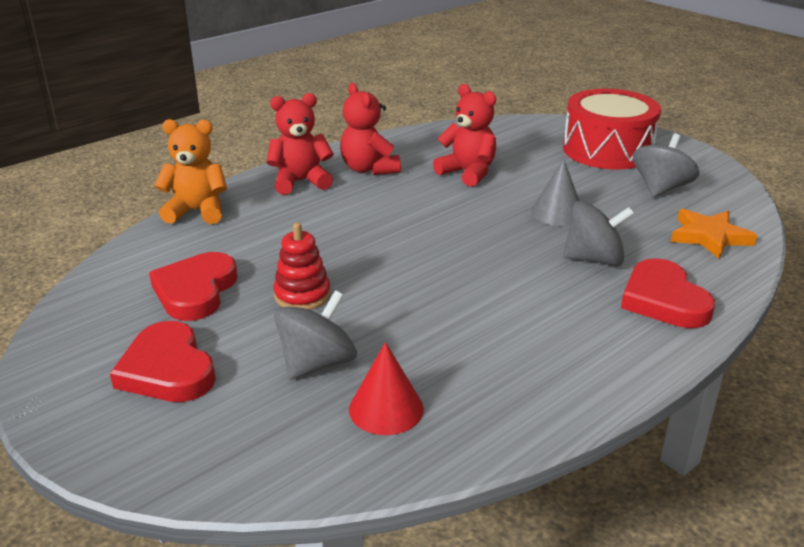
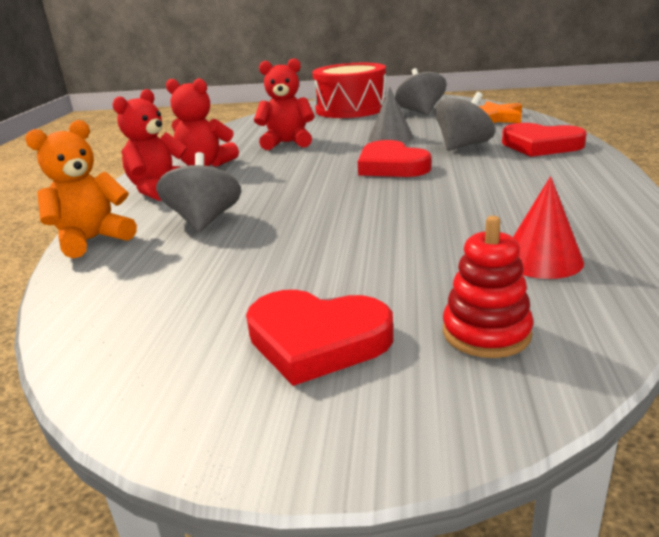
camera: 40 degrees left, 5 degrees down
red heart [149,252,238,321] -> red heart moved to [358,140,431,177]
red stacking toy [273,222,331,310] -> red stacking toy moved to [443,216,533,358]
grey spinning top [274,290,357,380] -> grey spinning top moved to [156,152,241,232]

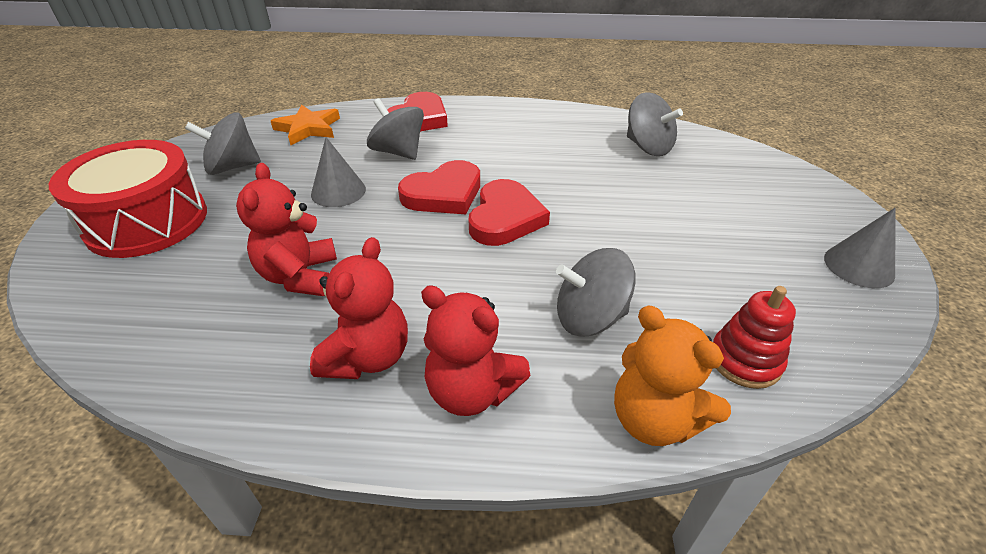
camera: 95 degrees left, 15 degrees up
red heart [246,290,393,386] -> red heart moved to [469,179,550,246]
red stacking toy [443,216,533,358] -> red stacking toy moved to [713,286,796,389]
red cone [513,176,584,279] -> grey spinning top [627,92,683,156]
none -> grey cone [824,208,895,288]

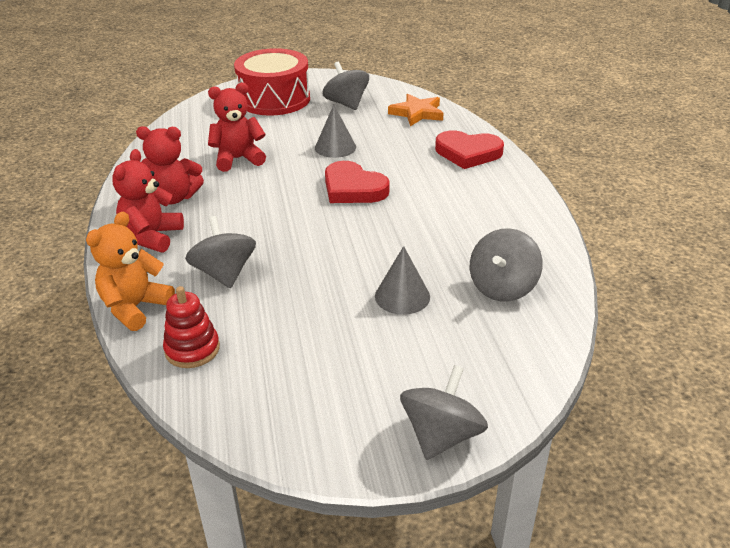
camera: 75 degrees right, 5 degrees down
grey spinning top [367,98,424,160] -> grey spinning top moved to [400,365,488,460]
red heart [469,179,550,246] -> none
grey cone [824,208,895,288] -> grey cone moved to [375,246,430,315]

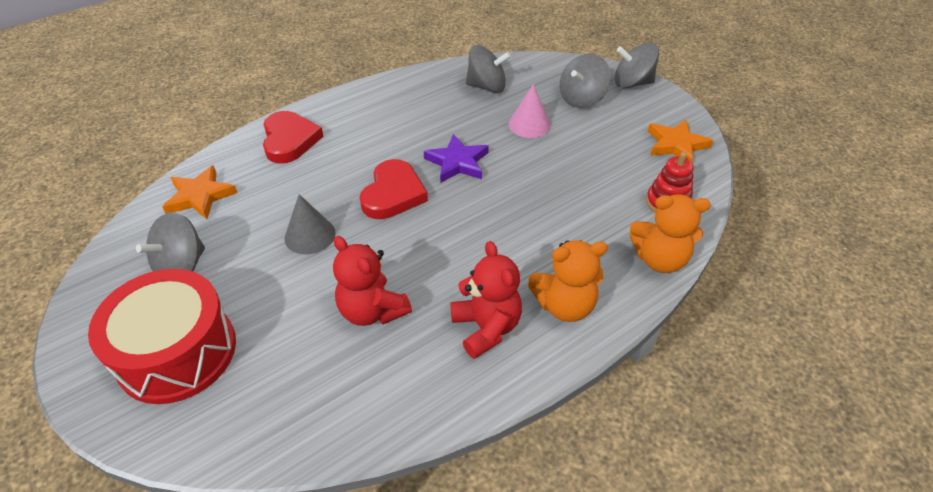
camera: 115 degrees left, 10 degrees up
red teddy bear [112,149,184,253] -> orange teddy bear [528,240,608,322]
grey spinning top [185,216,256,288] -> grey spinning top moved to [560,54,611,108]
grey cone [375,246,430,315] -> pink cone [508,84,551,138]
none -> purple star [424,134,489,183]
none -> orange star [648,120,713,162]

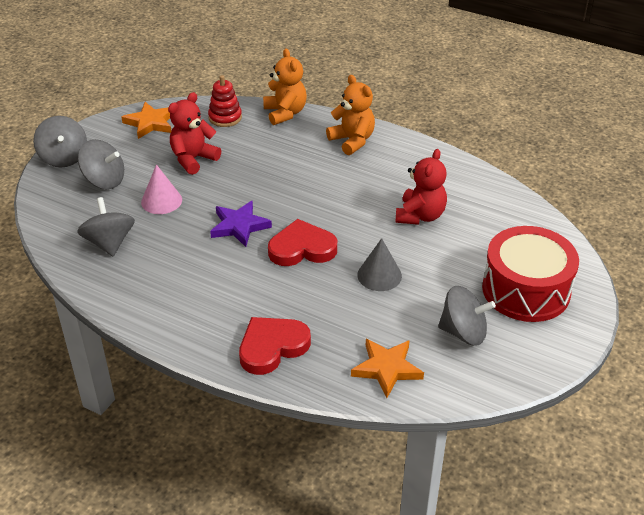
camera: 115 degrees left, 5 degrees down
red teddy bear [450,241,522,359] -> red teddy bear moved to [168,92,221,175]

